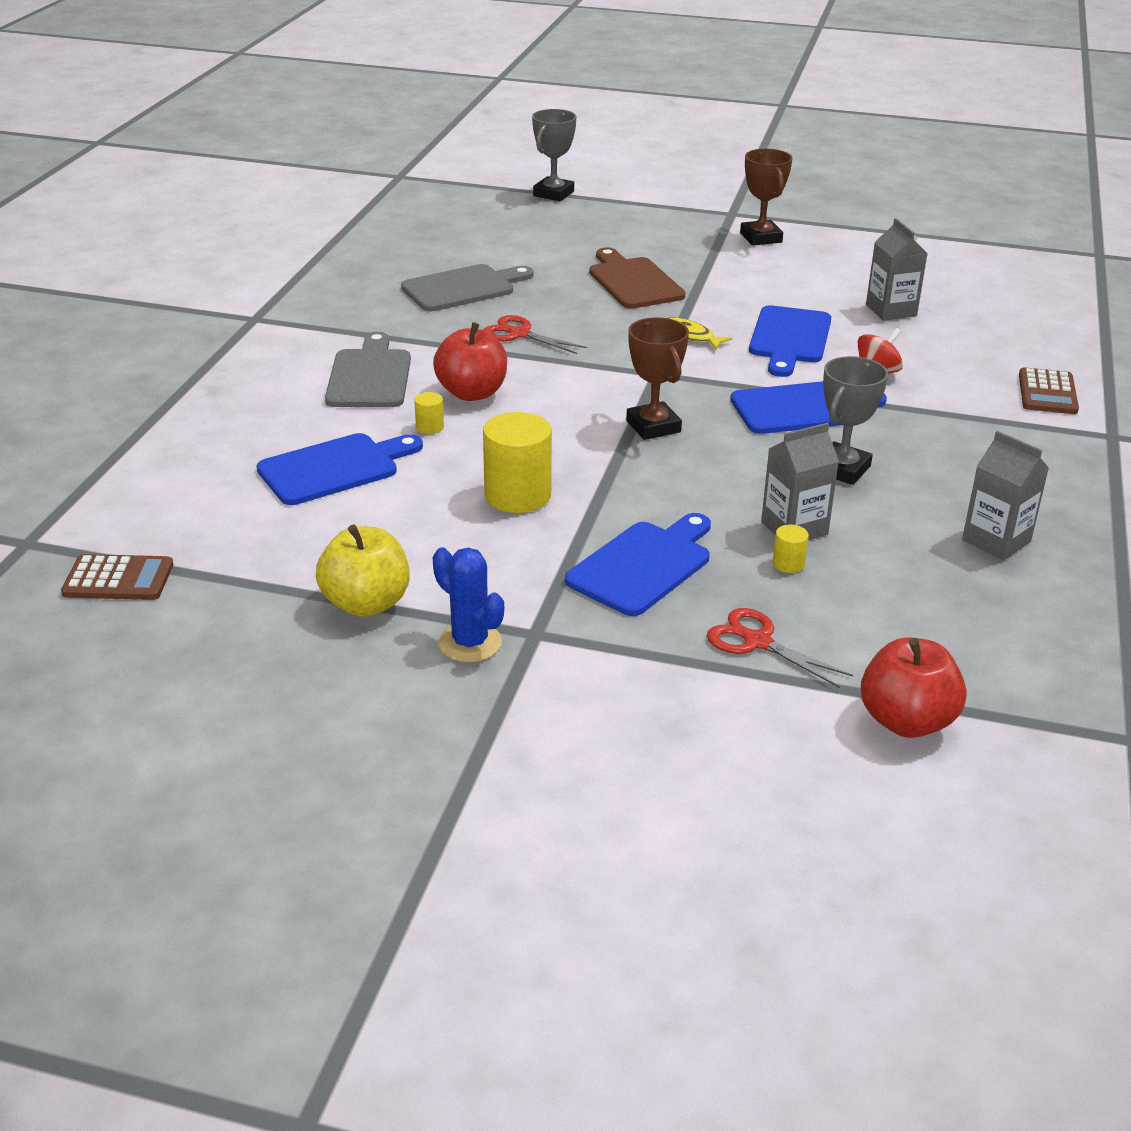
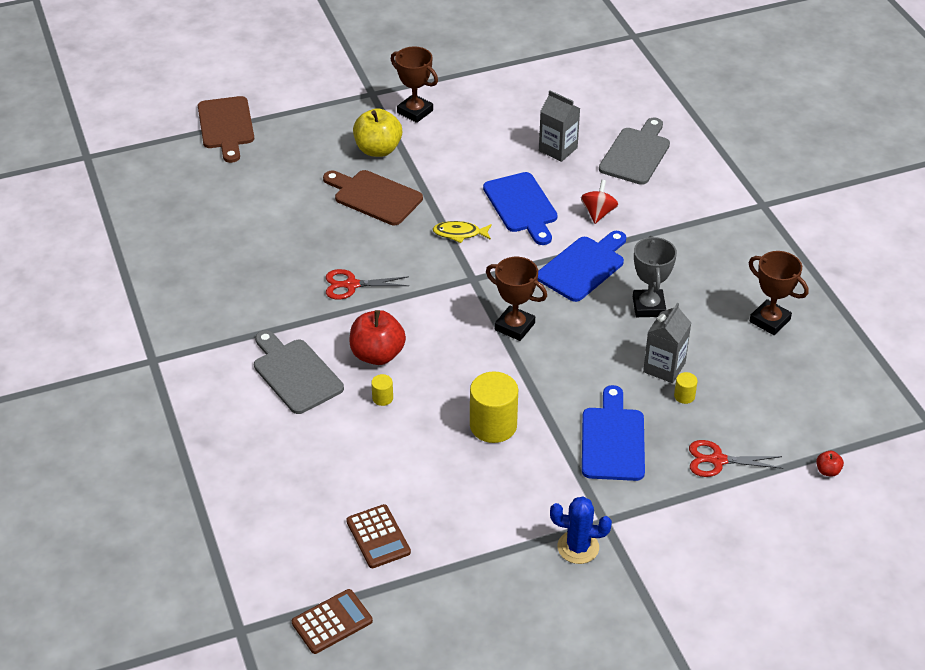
camera: 35 degrees left, 10 degrees up
blue cutting board [257,433,423,505] -> none
yellow apple [316,524,410,617] -> yellow apple moved to [353,108,402,157]
grey cutting board [401,264,534,311] -> grey cutting board moved to [599,118,670,185]
grey trophy [532,109,577,201] -> brown cutting board [198,96,254,163]
red apple [861,637,967,738] -> red apple [816,451,844,477], size x0.45
grey carton [962,431,1049,560] -> brown trophy [749,251,809,335]
brown calculator [1019,367,1079,414] -> brown calculator moved to [346,504,411,568]

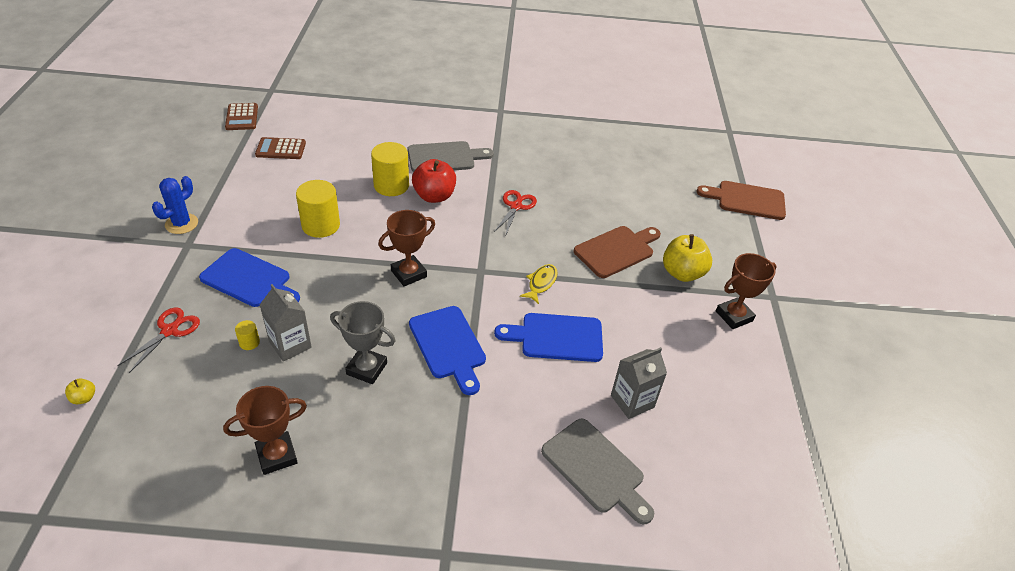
camera: 110 degrees right, 0 degrees up
yellow cylinder [371,374,393,406] -> yellow cylinder [371,142,409,196], size x2.21
red spinning top [581,180,618,224] -> none
red apple [816,451,844,477] -> yellow apple [65,379,95,404]

